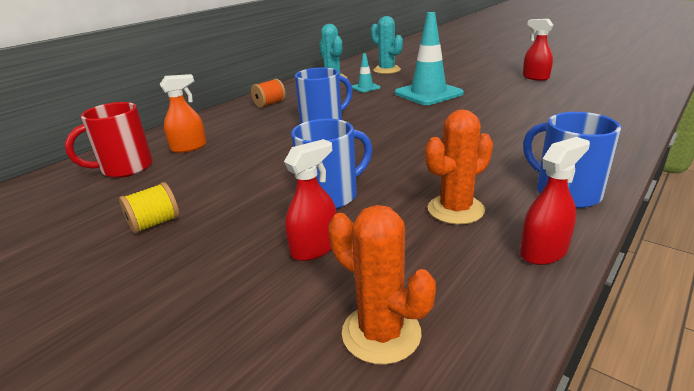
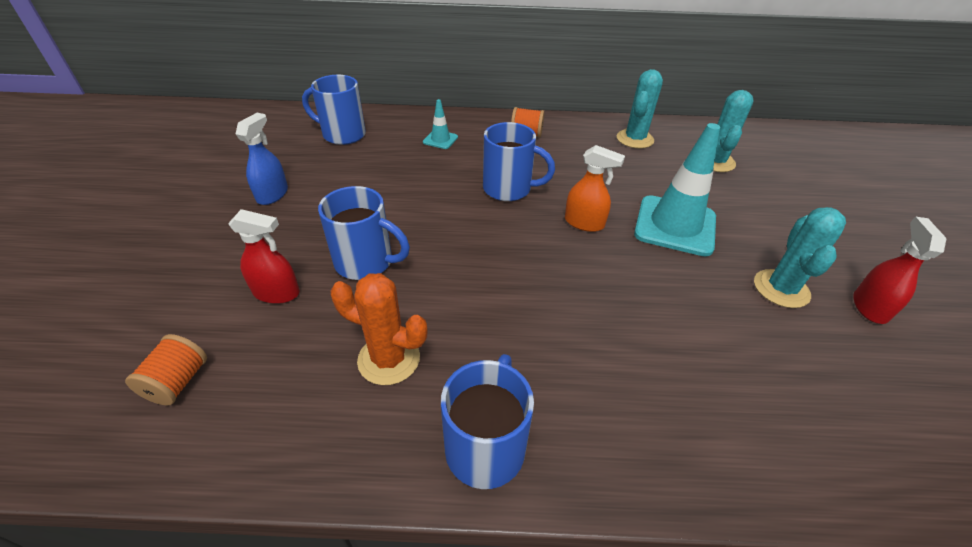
camera: 50 degrees right, 15 degrees up
red mug [65,102,153,178] -> blue mug [302,75,366,145]
yellow spool [119,182,179,234] -> blue spray bottle [236,113,288,205]
orange spray bottle [160,74,207,153] -> orange spray bottle moved to [565,145,625,232]
orange cactus [328,205,436,365] -> orange spool [125,334,207,406]
turquoise traffic cone [352,53,380,92] -> turquoise traffic cone moved to [423,99,458,149]
red spray bottle [520,137,590,265] -> none
none -> turquoise cactus [754,207,846,308]

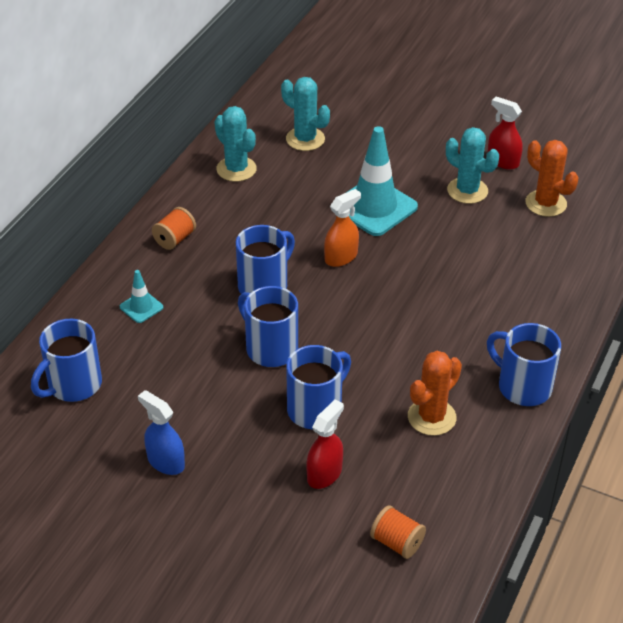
camera: 65 degrees left, 0 degrees up
none -> blue mug [238,286,298,367]
none -> orange cactus [525,140,578,217]

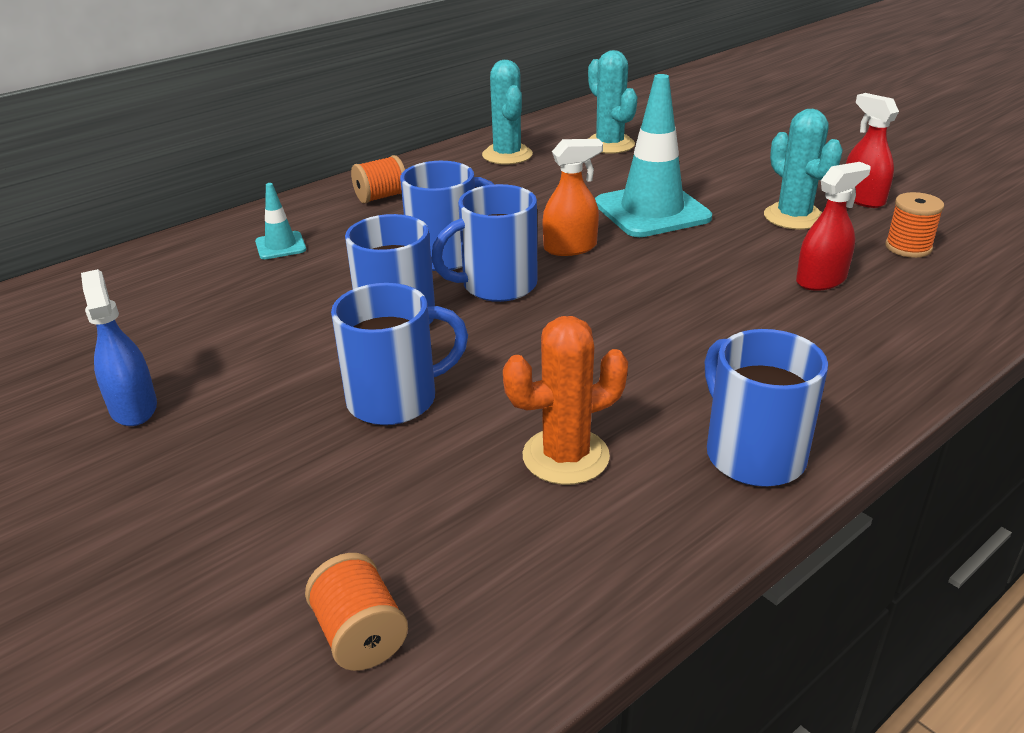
camera: 25 degrees right, 10 degrees down
blue mug [31,319,102,402] -> blue mug moved to [431,184,538,302]
red spray bottle [306,399,344,489] -> red spray bottle moved to [796,162,871,291]
orange cactus [525,140,578,217] -> orange spool [885,192,944,258]

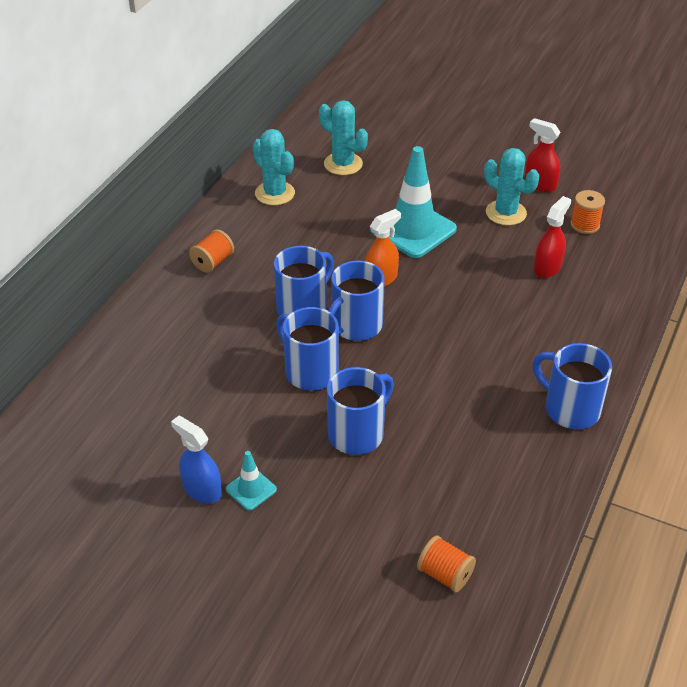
camera: 25 degrees left, 10 degrees up
turquoise traffic cone [255,183,306,259] -> turquoise traffic cone moved to [226,451,277,510]
orange cactus [503,316,628,485] -> none

